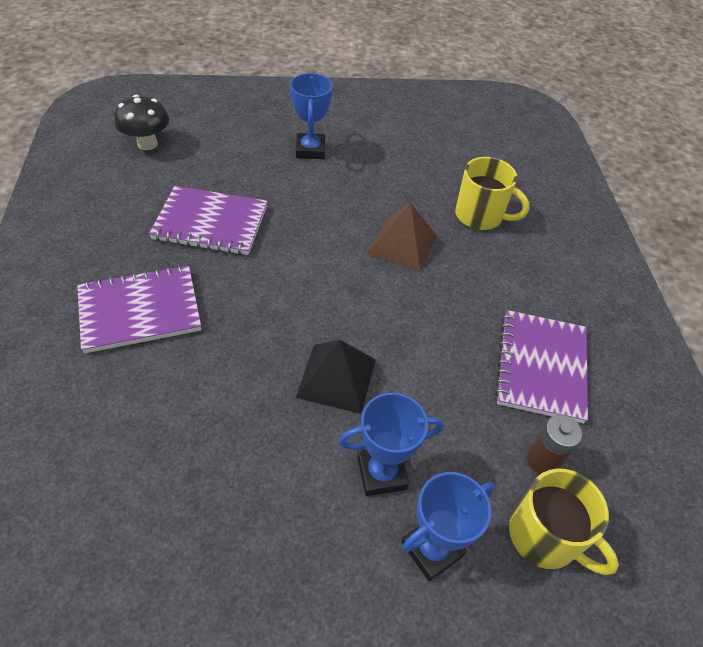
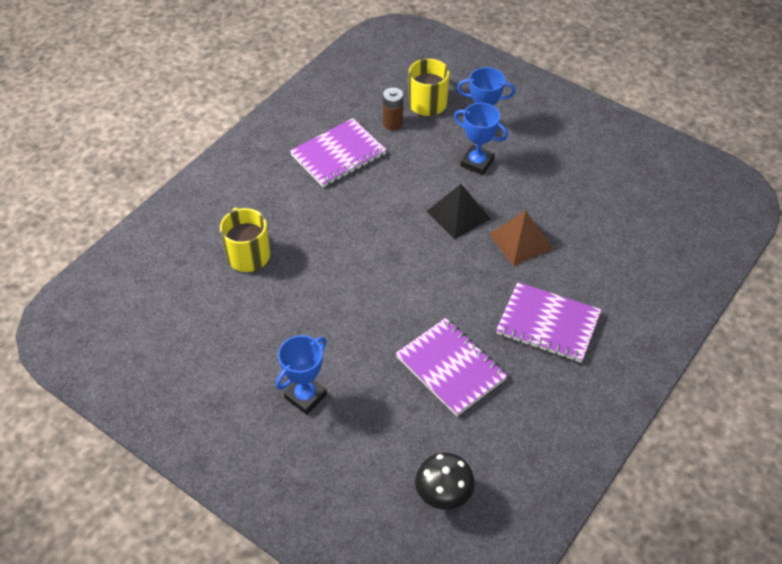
camera: 135 degrees left, 0 degrees up
brown pyramid [368,203,437,272] -> brown pyramid moved to [489,211,553,266]

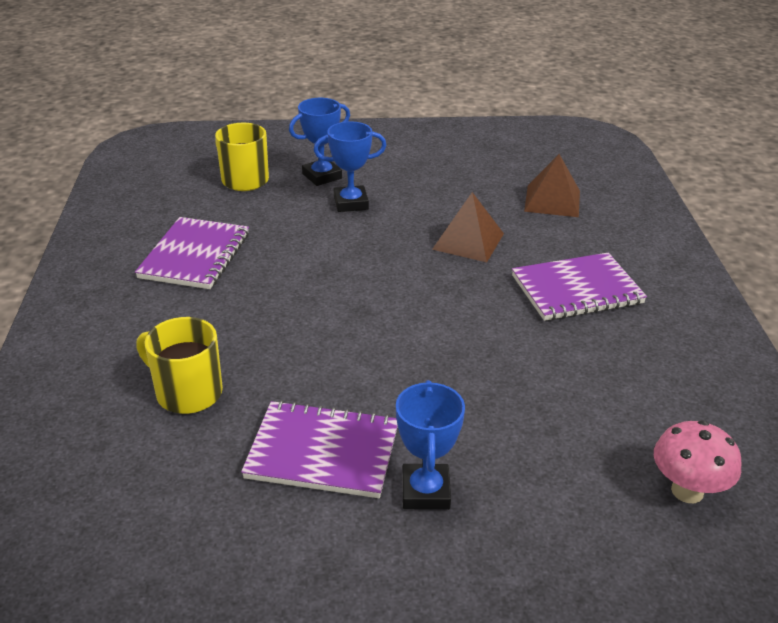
camera: 40 degrees left, 15 degrees down
brown battery [383,88,403,130] -> none
purple notebook [396,318,508,416] -> purple notebook moved to [241,400,398,498]
black mushroom [415,453,475,510] -> pink mushroom [654,420,741,503]
black pyramid [427,184,490,239] -> none
none -> brown pyramid [524,154,580,217]

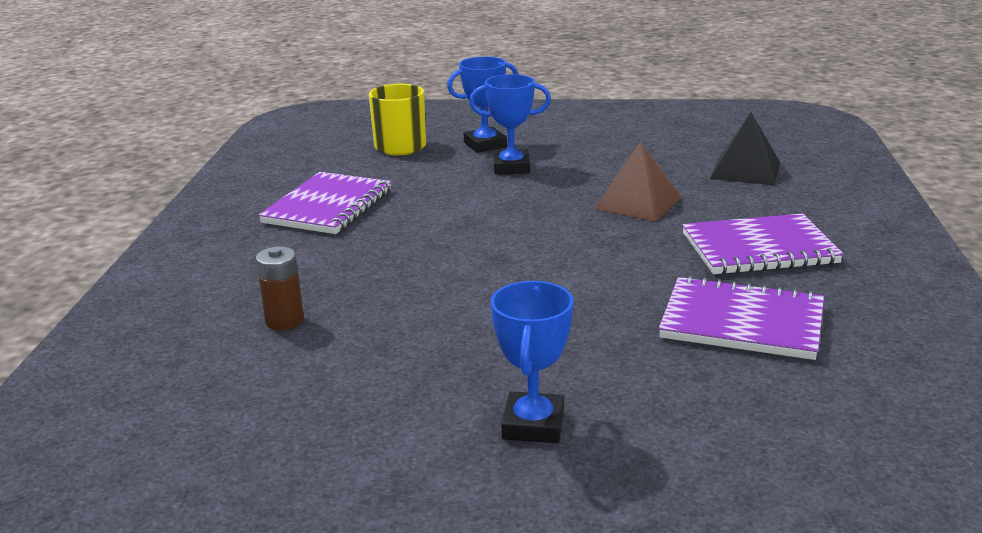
camera: 10 degrees right, 10 degrees down
yellow mug [136,317,223,414] -> brown battery [255,246,304,330]
purple notebook [241,400,398,498] -> purple notebook moved to [659,275,824,360]
brown pyramid [524,154,580,217] -> black pyramid [710,112,780,185]
pink mushroom [654,420,741,503] -> none

